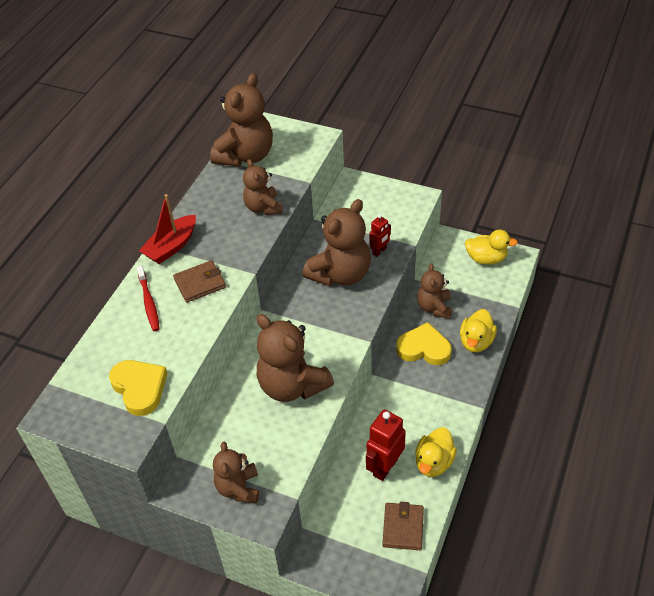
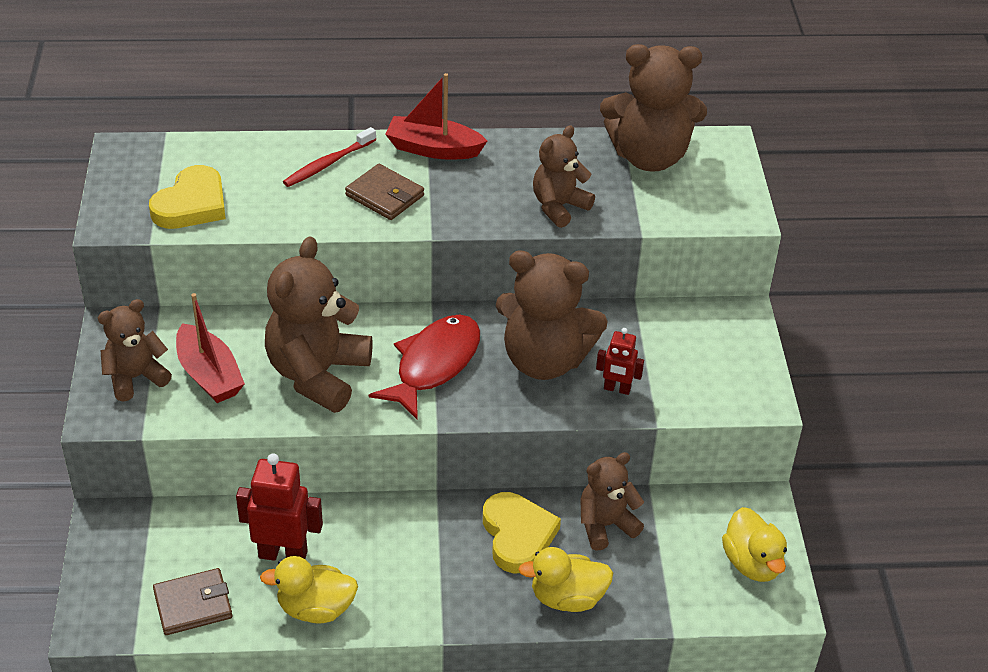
camera: 60 degrees right, 5 degrees down
none -> red boat [176,293,245,403]
none -> red fish [369,315,480,420]

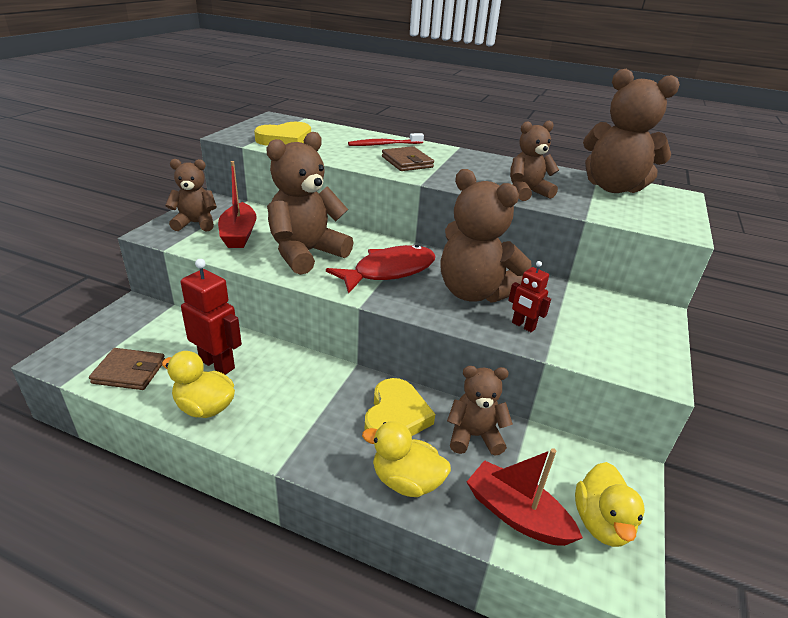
camera: 25 degrees right, 10 degrees down
red boat [385,73,487,160] -> red boat moved to [467,448,583,546]

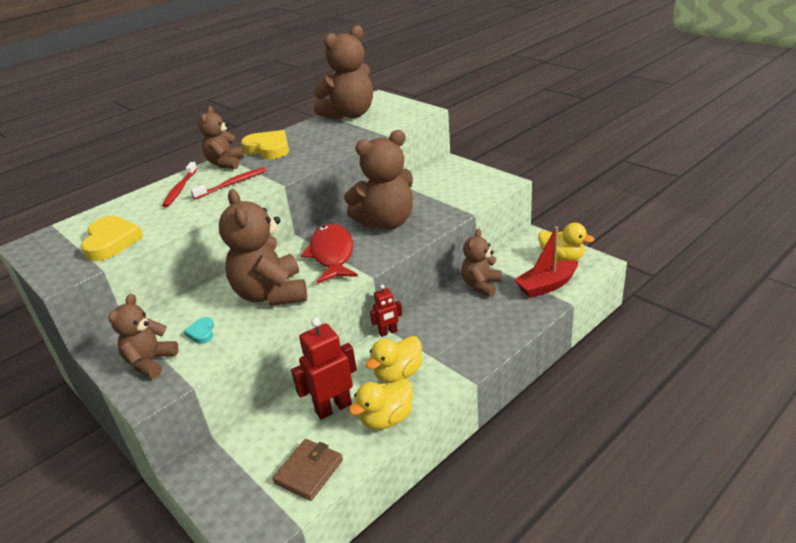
camera: 60 degrees left, 0 degrees up
red boat [218,161,257,248] -> turquoise heart [184,317,214,344]
yellow duck [362,421,451,497] -> yellow duck moved to [366,336,422,383]
yellow heart [364,378,435,436] -> yellow heart moved to [241,130,289,159]
brown wallet [382,146,434,171] -> red toothbrush [190,167,266,199]
red robot [508,261,551,332] -> red robot moved to [370,285,402,337]
brown teddy bear [510,121,559,201] -> brown teddy bear moved to [198,106,244,169]

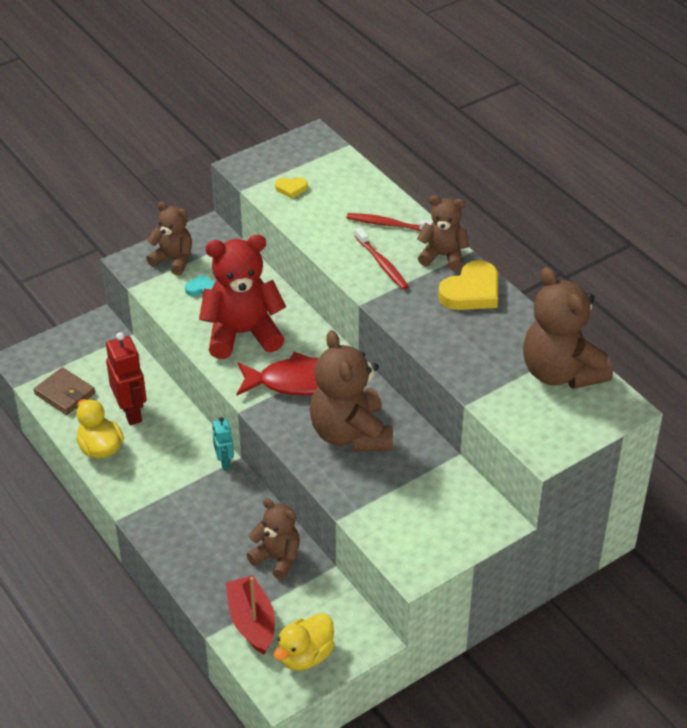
camera: 95 degrees right, 10 degrees up
yellow heart [81,216,144,261] -> yellow heart [275,177,308,199], size x0.50
brown teddy bear [219,189,307,306] -> red teddy bear [199,235,286,359]
yellow duck [366,336,422,383] -> none
red robot [370,285,402,337] -> turquoise robot [213,417,234,470]

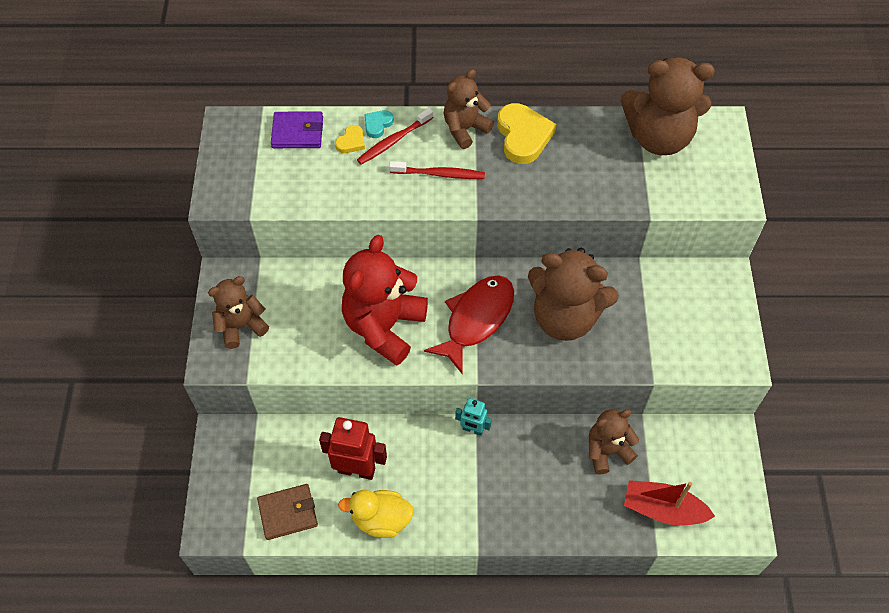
camera: 55 degrees left, 15 degrees up
turquoise heart [185,274,215,296] -> turquoise heart moved to [364,110,393,138]
yellow duck [274,613,335,671] -> none
yellow heart [275,177,308,199] -> yellow heart moved to [335,125,365,153]
none -> purple wallet [271,112,323,148]

